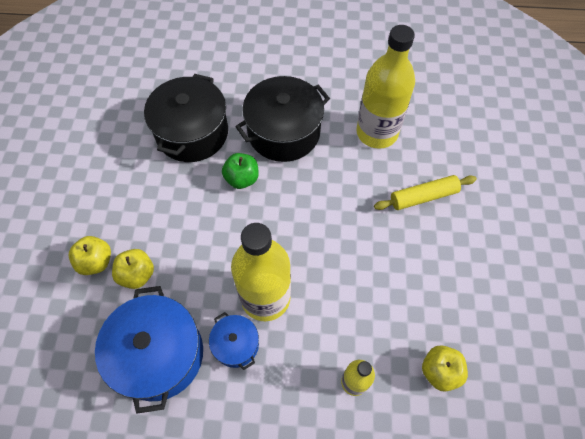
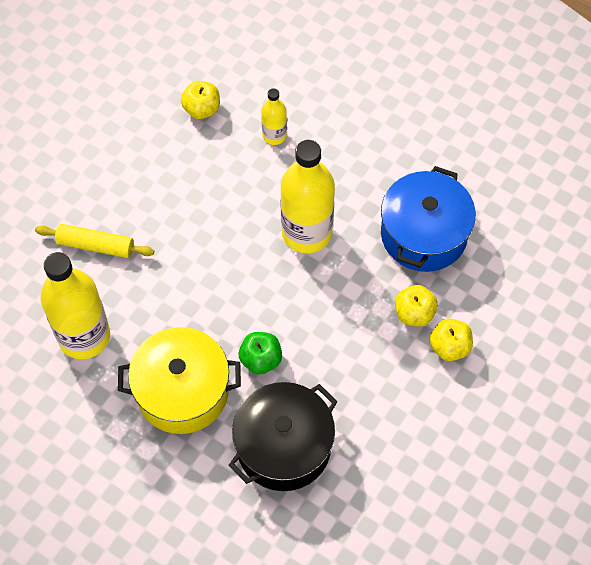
camera: 150 degrees left, 0 degrees up
blue pot [209,312,259,370] -> none
black pot [235,76,330,162] -> yellow pot [118,327,241,434]

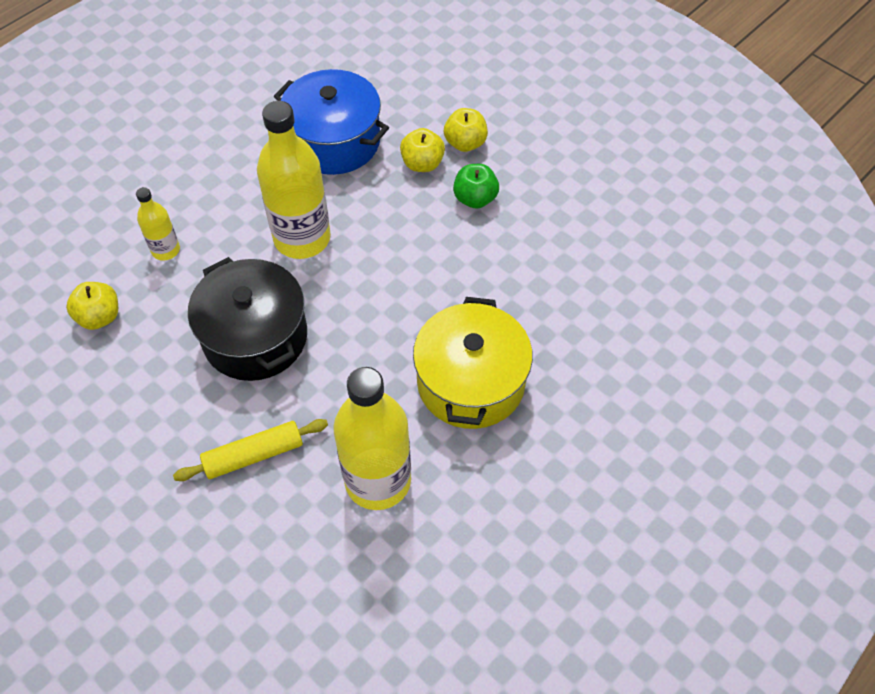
camera: 80 degrees left, 5 degrees down
yellow rolling pin [35,224,154,258] -> yellow rolling pin turned 45 degrees clockwise [173,419,328,481]
black pot [229,382,338,491] -> black pot moved to [188,257,307,381]
green apple [239,332,282,374] -> green apple moved to [453,164,499,209]

